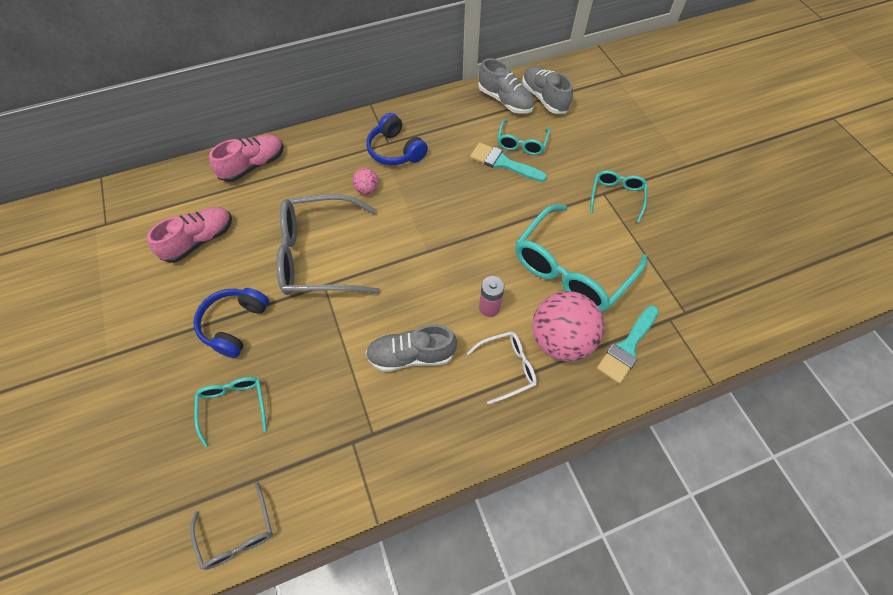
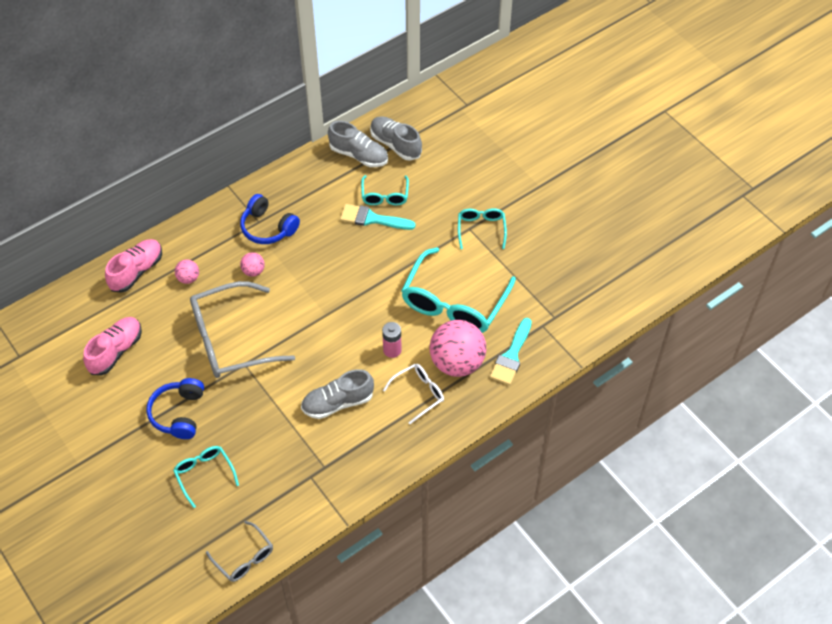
camera: 15 degrees left, 5 degrees down
none -> pink ball [175,259,199,284]

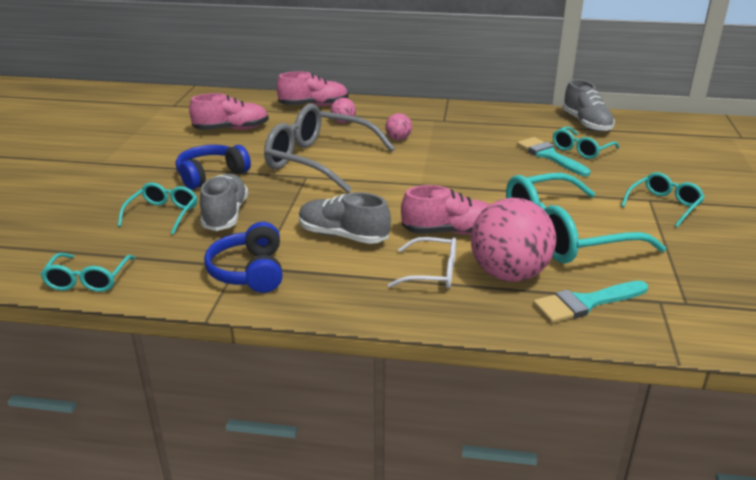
camera: 45 degrees right, 25 degrees down
grey glasses [206,521,273,582] -> turquoise glasses [40,253,136,292]
blue headphones [240,194,300,244] -> blue headphones moved to [204,222,282,293]
grey shoe [370,116,422,161] -> grey shoe moved to [200,174,248,231]
pink battery [382,322,402,358] -> pink shoe [401,185,490,235]

